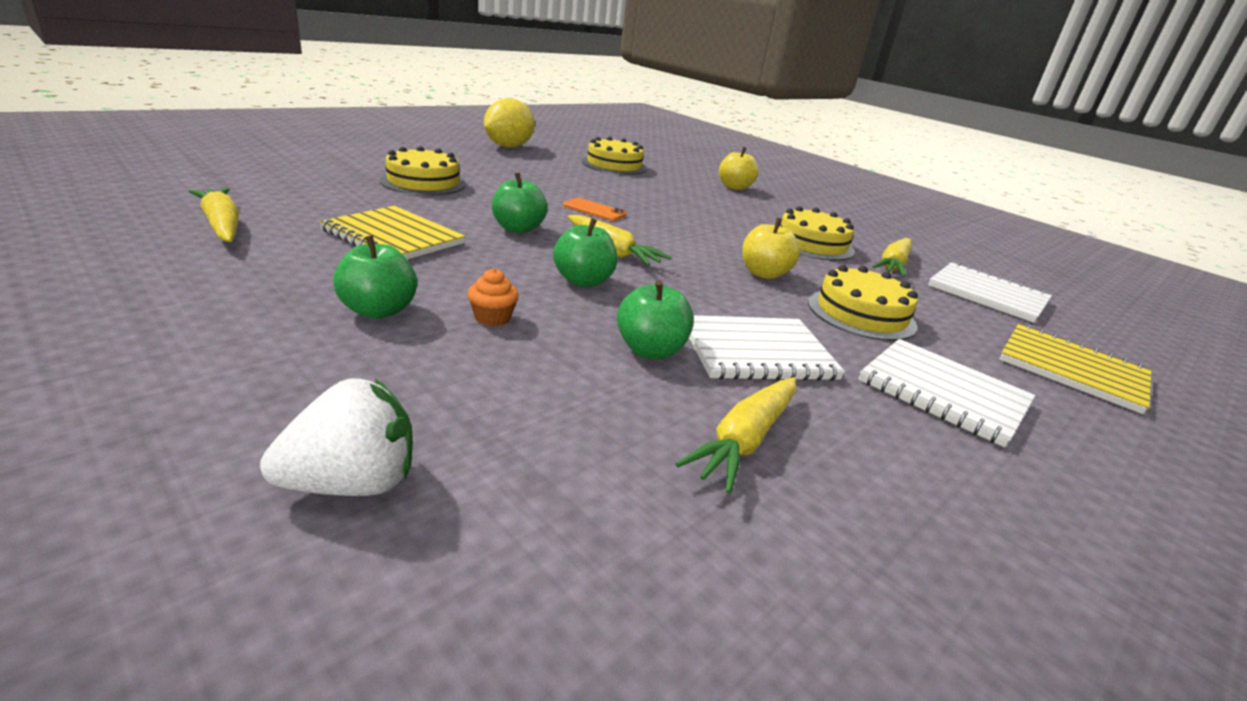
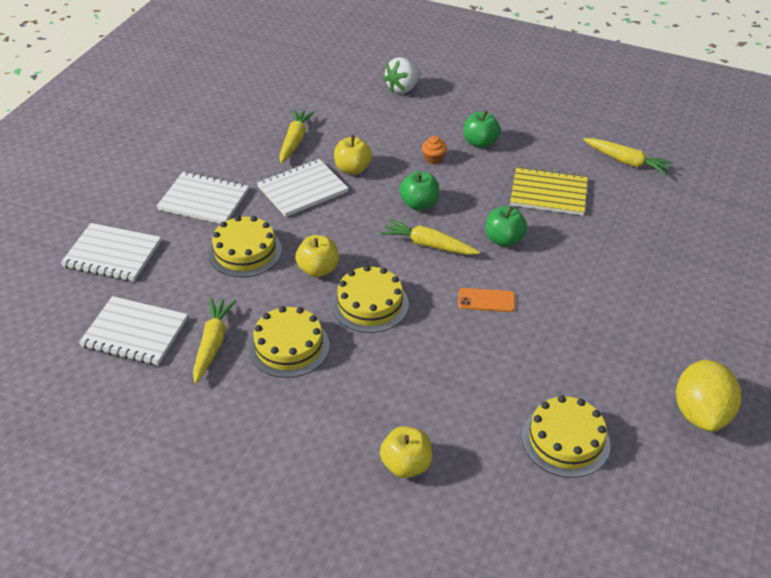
camera: 160 degrees right, 15 degrees up
yellow cake [379,146,466,195] -> yellow cake moved to [331,265,409,333]
green apple [617,280,694,359] -> yellow apple [334,135,372,175]
yellow notebook [999,324,1151,414] -> white notebook [61,223,161,281]

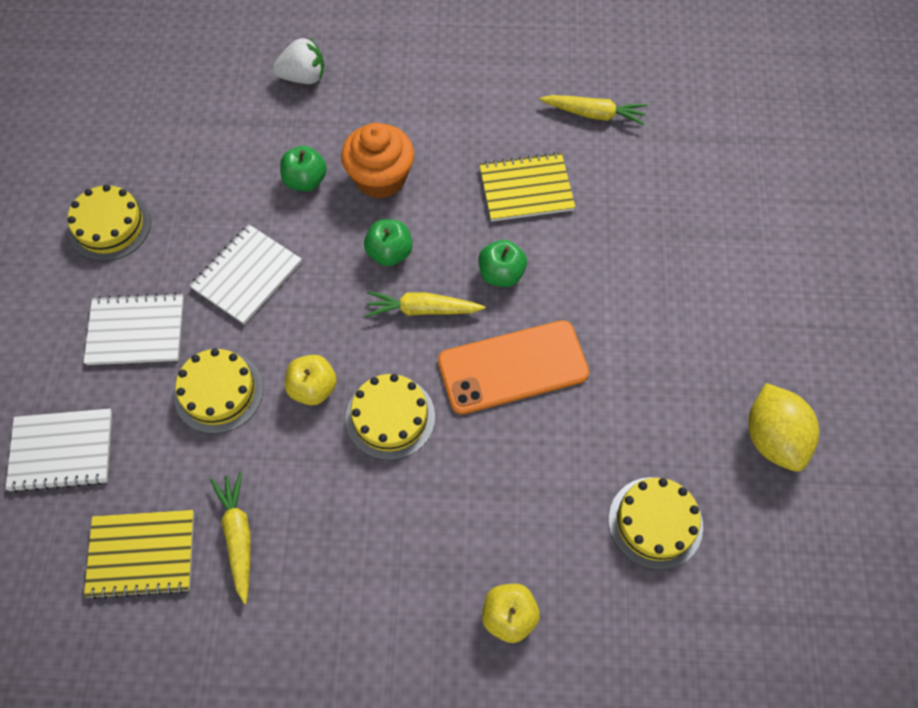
camera: 20 degrees left, 20 degrees up
white notebook [79,296,188,366] -> yellow notebook [84,510,194,600]
yellow cake [248,306,330,378] -> yellow cake moved to [68,184,151,261]
yellow carrot [279,109,314,163] -> none
yellow apple [334,135,372,175] -> none
white strawberry [383,57,421,94] -> white strawberry turned 120 degrees counterclockwise [272,37,324,84]
orange cupcake [422,136,447,164] -> orange cupcake [341,123,414,199], size x2.33
orange phone [458,288,515,312] -> orange phone [438,320,589,414], size x2.23
green apple [463,111,501,148] -> green apple moved to [280,146,327,191]

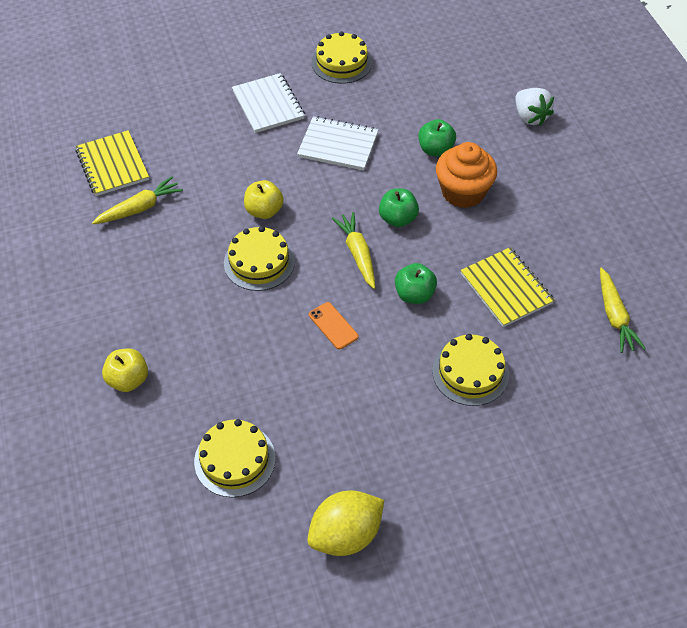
camera: 70 degrees right, 10 degrees down
white notebook [5,409,112,493] -> none
yellow cake [174,349,263,434] -> yellow cake moved to [432,334,509,406]
orange phone [438,320,589,414] -> orange phone [309,302,359,349], size x0.45

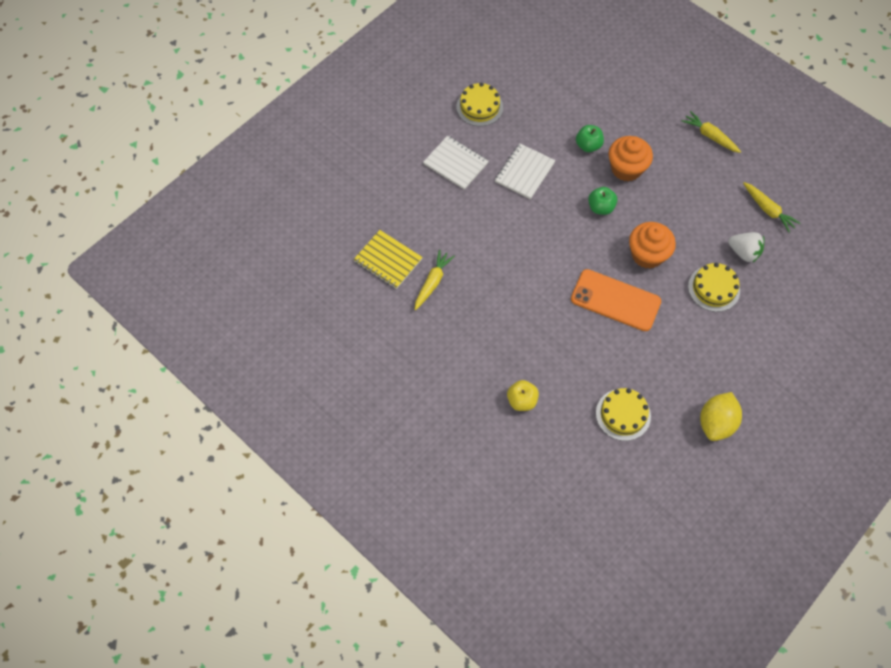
camera: 30 degrees left, 10 degrees up
yellow cake [224,226,295,291] -> none
yellow apple [244,180,284,219] -> none
white notebook [297,116,378,170] -> white notebook turned 45 degrees counterclockwise [495,144,556,199]
orange phone [309,302,359,349] -> orange phone [571,269,661,331], size x2.23
yellow carrot [332,212,375,289] -> yellow carrot moved to [682,111,741,153]
green apple [395,263,437,304] -> orange cupcake [629,222,676,269]
yellow notebook [460,247,555,327] -> none
white strawberry [515,88,554,126] -> white strawberry moved to [728,232,764,262]

